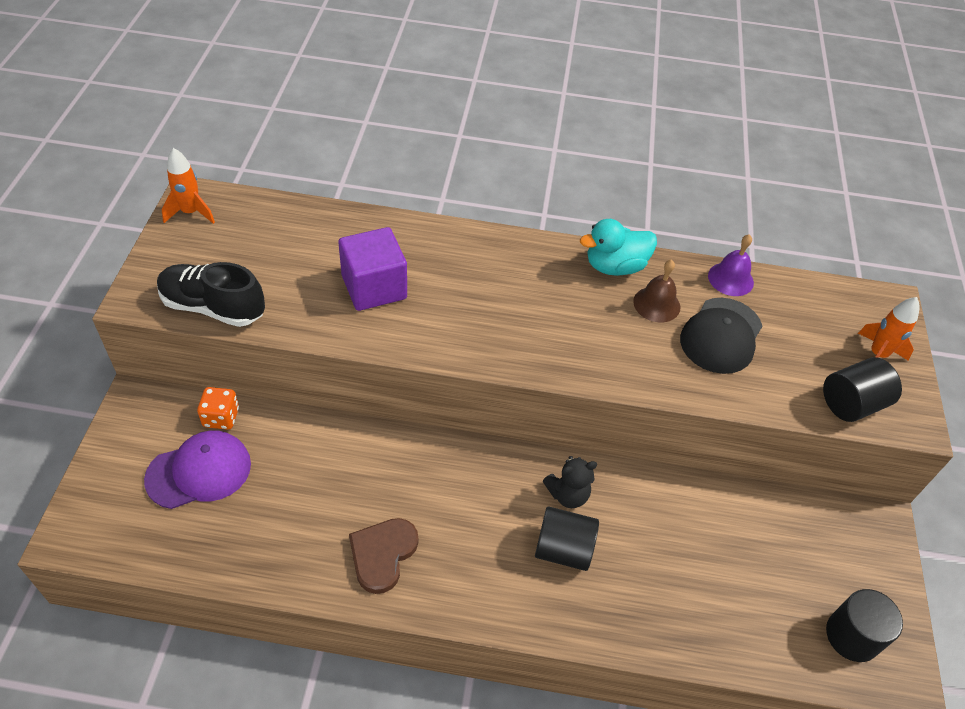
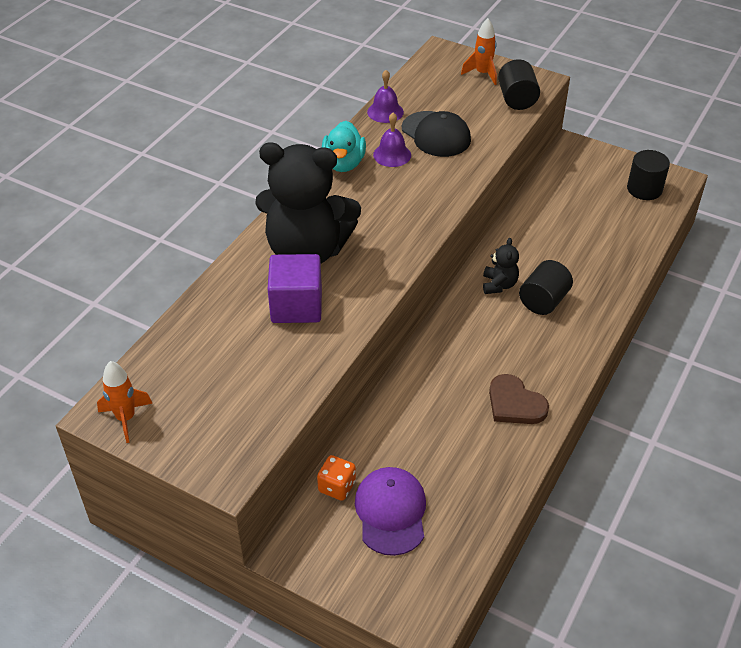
camera: 65 degrees left, 5 degrees down
black shoe [157,262,265,327] -> none
brown bell [633,260,680,322] -> purple bell [373,113,411,167]
none -> black teddy bear [255,143,361,263]

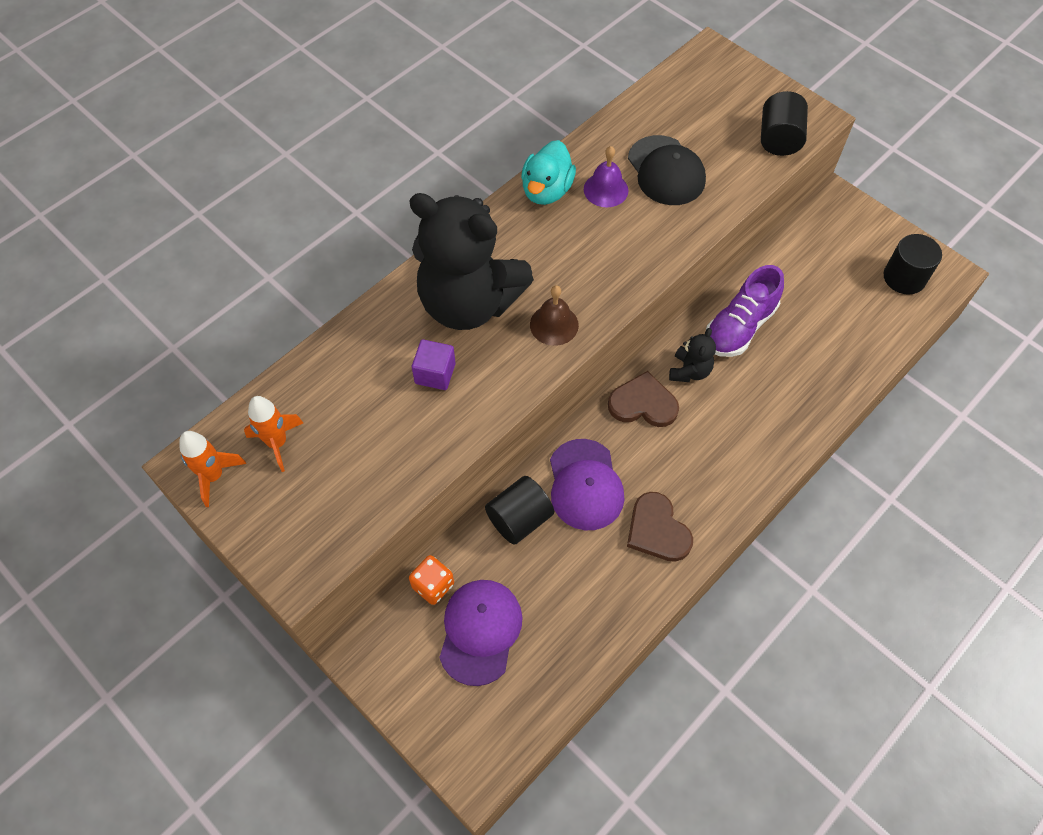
camera: 15 degrees right, 15 degrees up
purple cube [268,254,322,323] -> purple cube [412,339,456,390], size x0.60
purple bell [367,70,404,123] -> none
orange rocket [461,18,497,85] -> orange rocket moved to [244,396,303,472]
black cylinder [519,260,573,315] -> black cylinder moved to [485,476,554,545]
none -> brown bell [530,285,579,346]
none -> purple cap [550,439,624,530]
none -> brown heart [608,371,679,427]
none -> purple shoe [706,265,784,357]

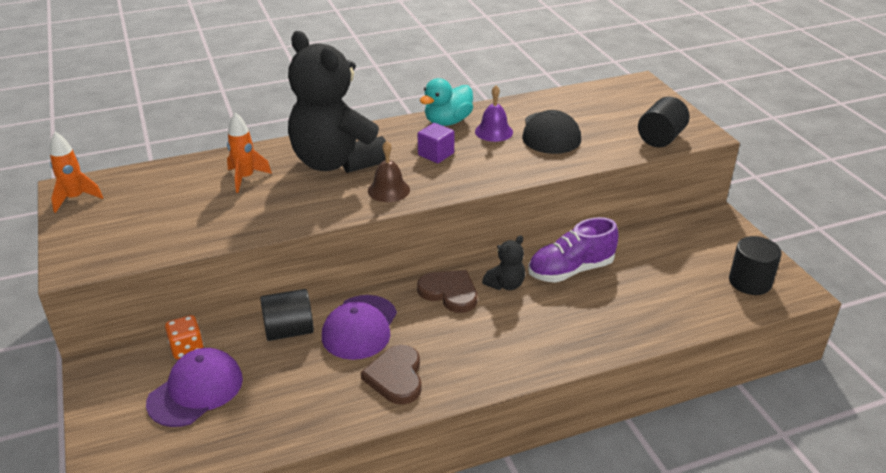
camera: 25 degrees right, 25 degrees down
orange rocket [244,396,303,472] -> orange rocket moved to [227,112,272,193]
purple cube [412,339,456,390] -> purple cube moved to [418,123,454,163]

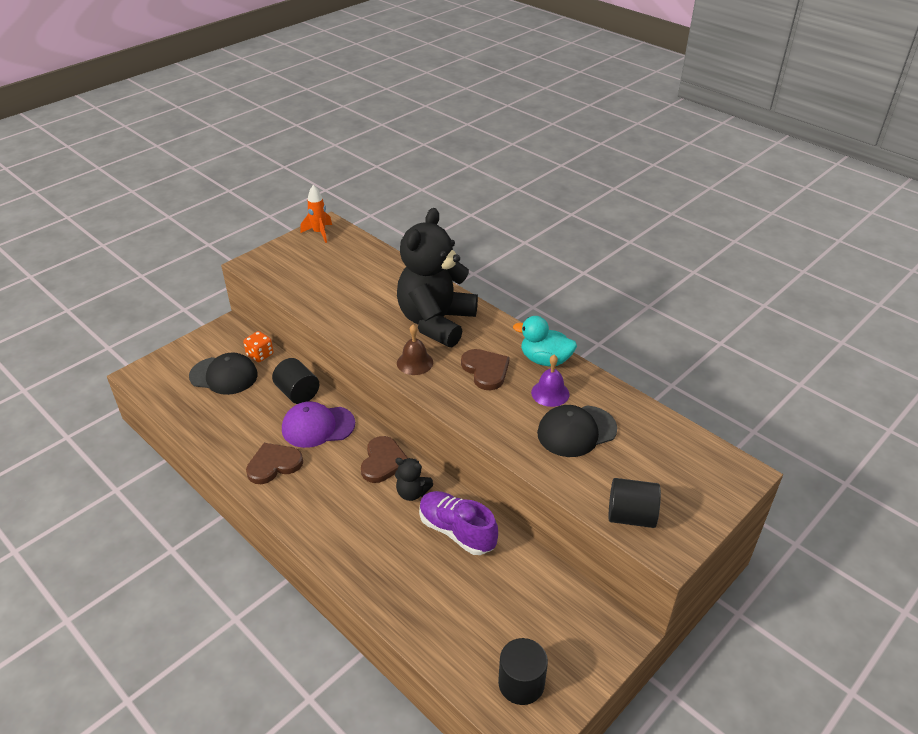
camera: 65 degrees right, 5 degrees up
purple cap [146,348,243,427] -> black cap [189,352,258,395]
orange rocket [227,112,272,193] -> none
purple cube [418,123,454,163] -> brown heart [461,349,510,390]

